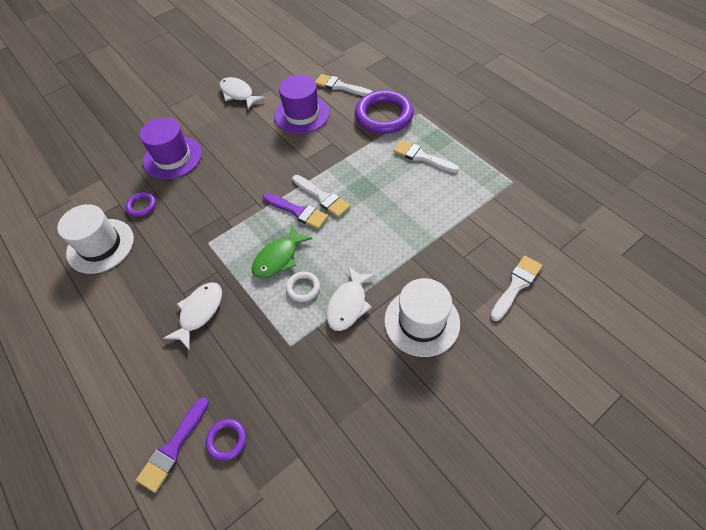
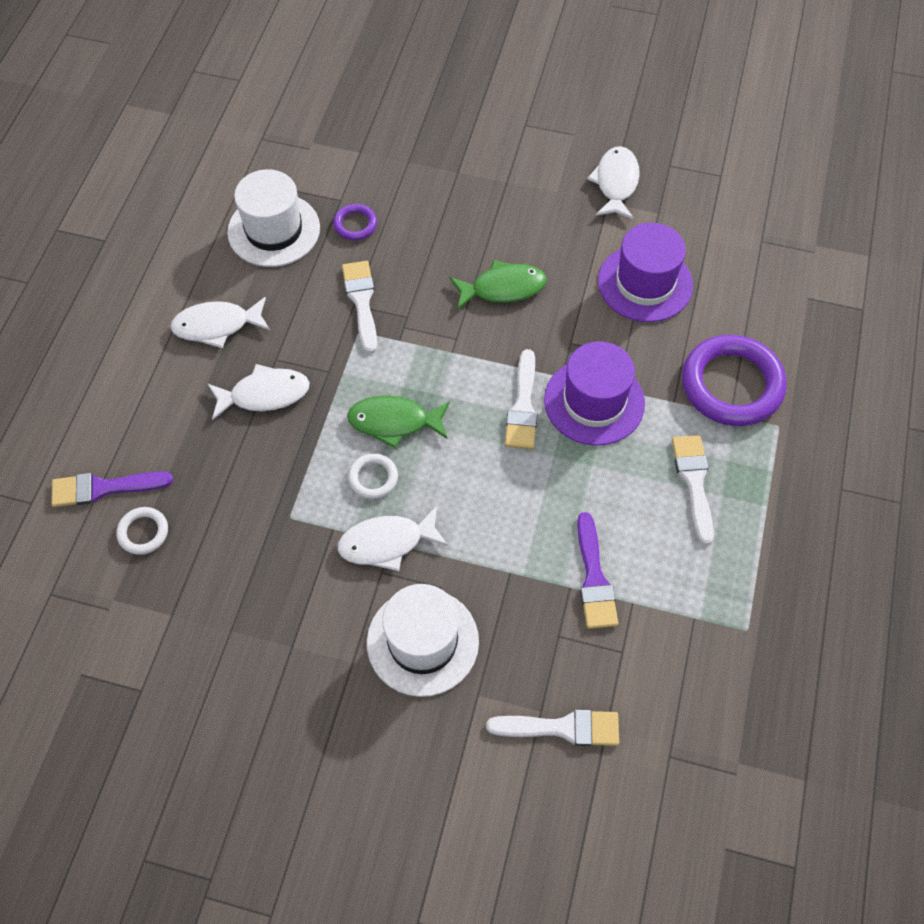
camera: 50 degrees right, 5 degrees up
purple hat [140,117,202,179] -> purple hat moved to [544,341,645,446]
purple ring [206,419,246,461] -> white ring [116,507,168,555]
purple brush [263,193,328,229] -> purple brush moved to [577,512,618,629]
white brush [315,74,372,96] -> white brush moved to [342,261,377,354]
none -> white fish [170,297,270,348]
none -> green fish [450,260,547,310]

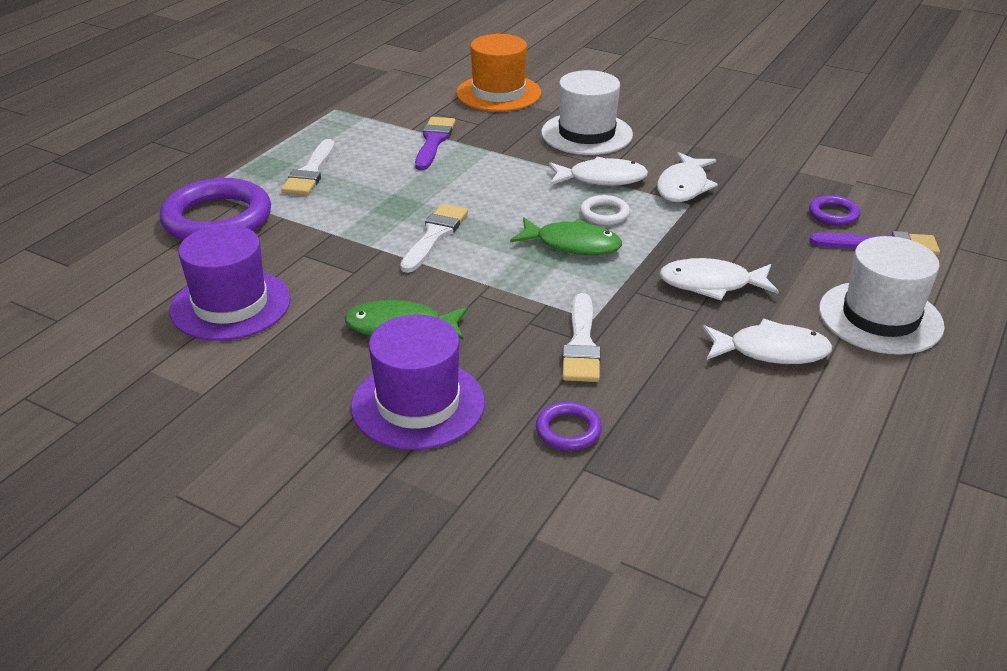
camera: 165 degrees left, 25 degrees down
white ring [116,507,168,555] -> purple ring [809,195,860,225]
white hat [227,169,320,267] -> white hat moved to [819,236,945,355]
white brush [486,710,619,746] -> orange hat [456,34,541,112]
purple hat [544,341,645,446] -> purple hat moved to [351,315,485,450]
white fish [587,146,640,219] -> white fish moved to [657,152,718,202]

